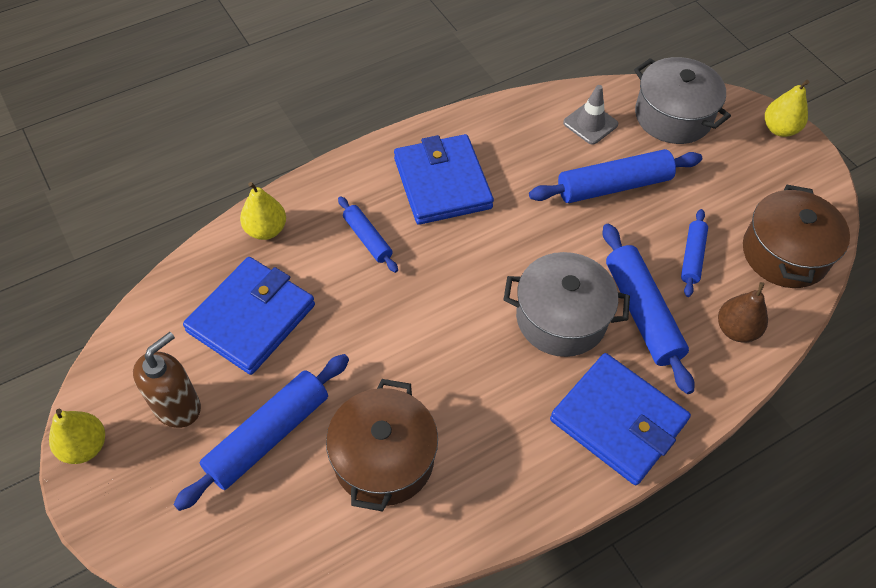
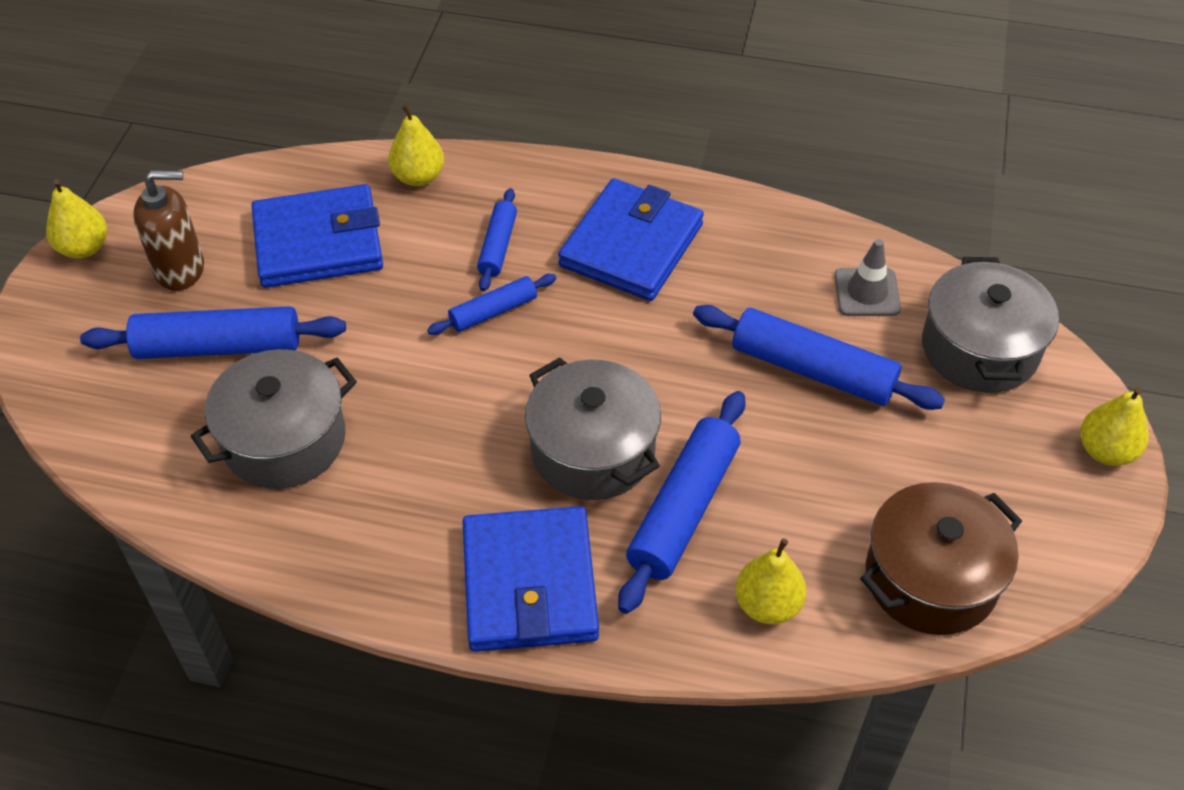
camera: 45 degrees right, 5 degrees down
brown pot [326,379,438,512] -> grey pot [190,349,357,489]
blue rolling pin [681,209,708,297] -> blue rolling pin moved to [427,274,557,335]
brown pear [718,282,768,342] -> yellow pear [735,538,806,624]

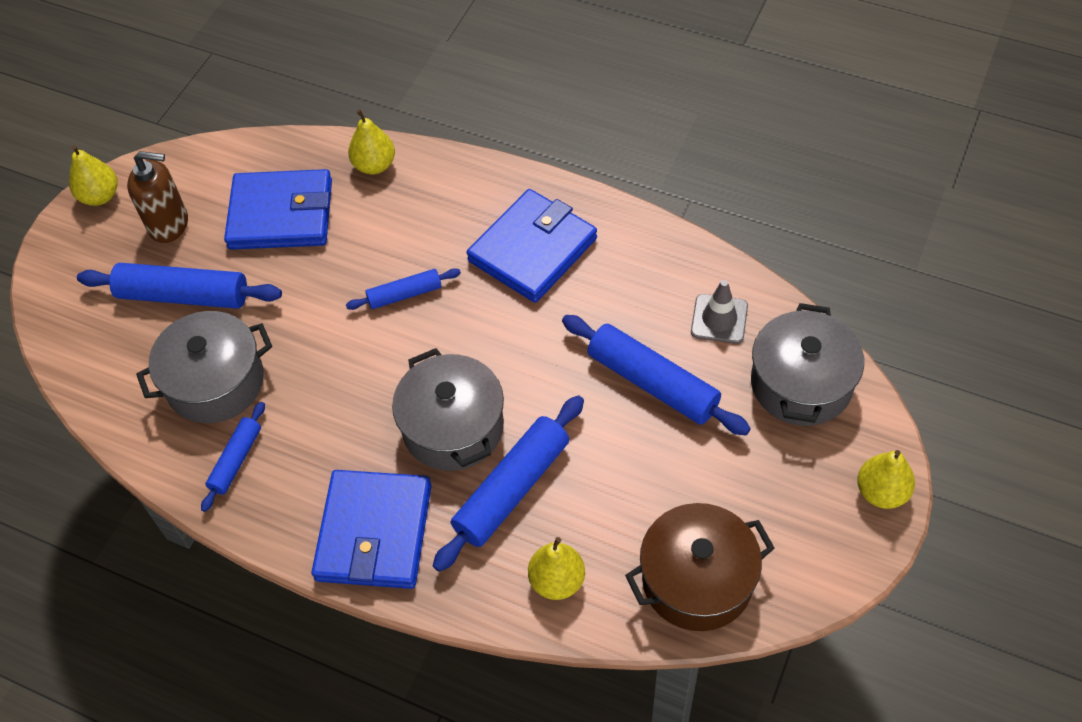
camera: 15 degrees right, 5 degrees up
blue rolling pin [477,188,517,291] -> blue rolling pin moved to [201,402,265,512]

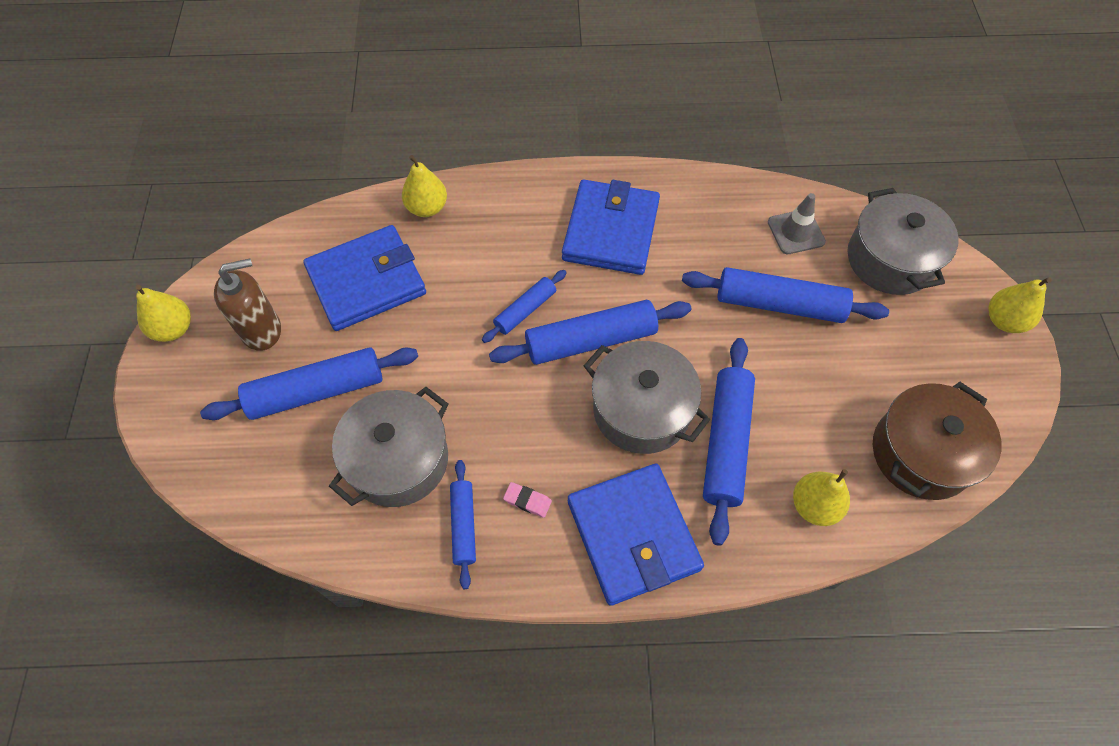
camera: 30 degrees left, 5 degrees up
none -> blue rolling pin [489,300,691,365]
none -> pink eraser [503,482,552,518]

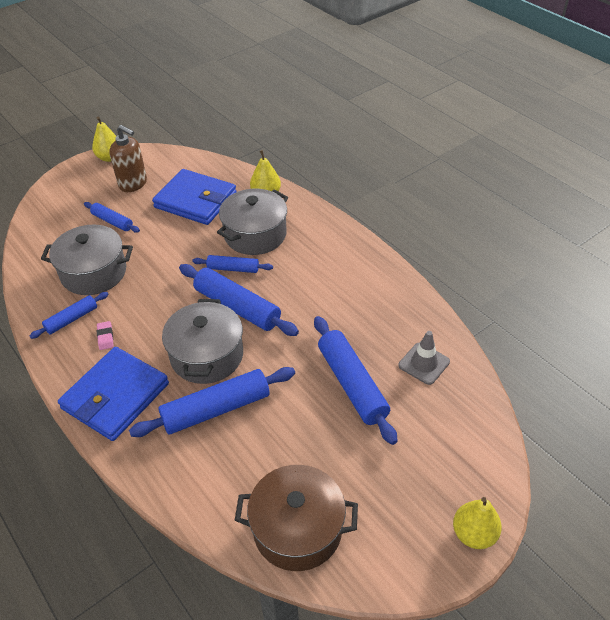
camera: 55 degrees right, 15 degrees down
blue rolling pin [200,347,418,420] -> blue rolling pin [84,202,140,233], size x0.56
blue wallet [562,180,660,275] -> none
yellow pear [793,469,850,526] -> none
grey pot [847,188,959,295] -> grey pot moved to [217,189,288,255]

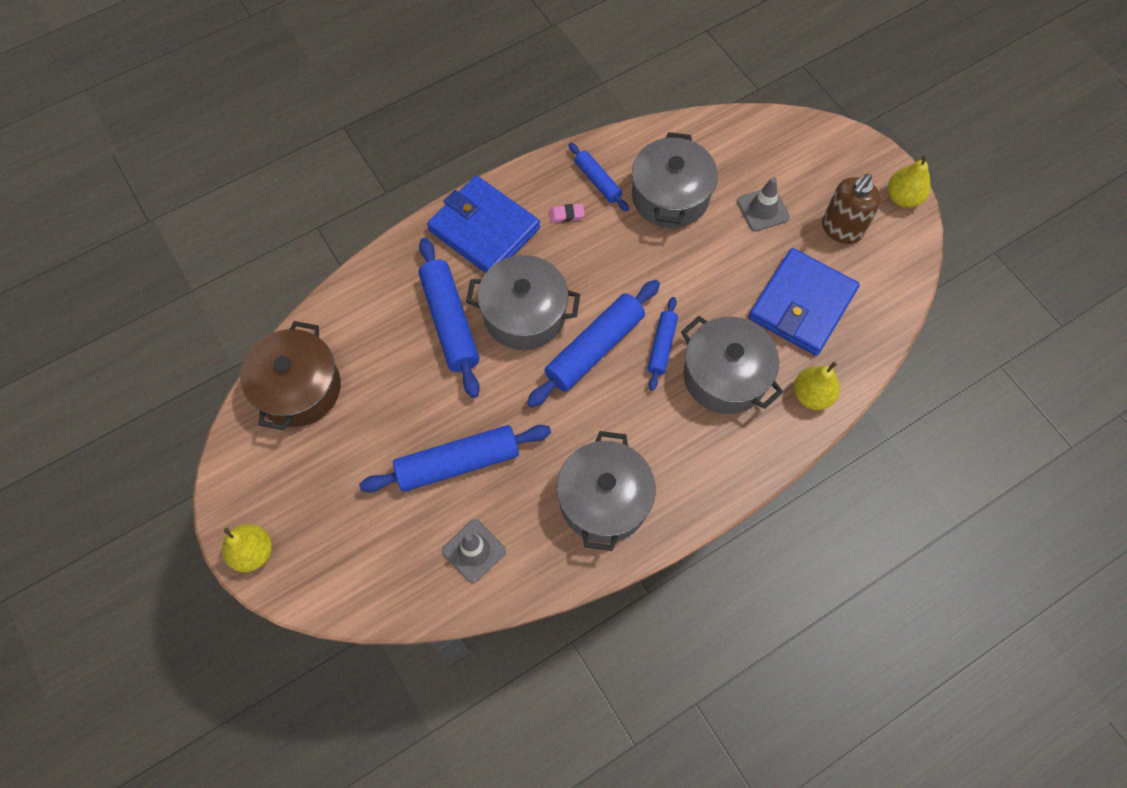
camera: 95 degrees right, 20 degrees up
blue rolling pin [84,202,140,233] -> grey traffic cone [737,177,790,231]
none -> grey pot [557,431,655,551]

